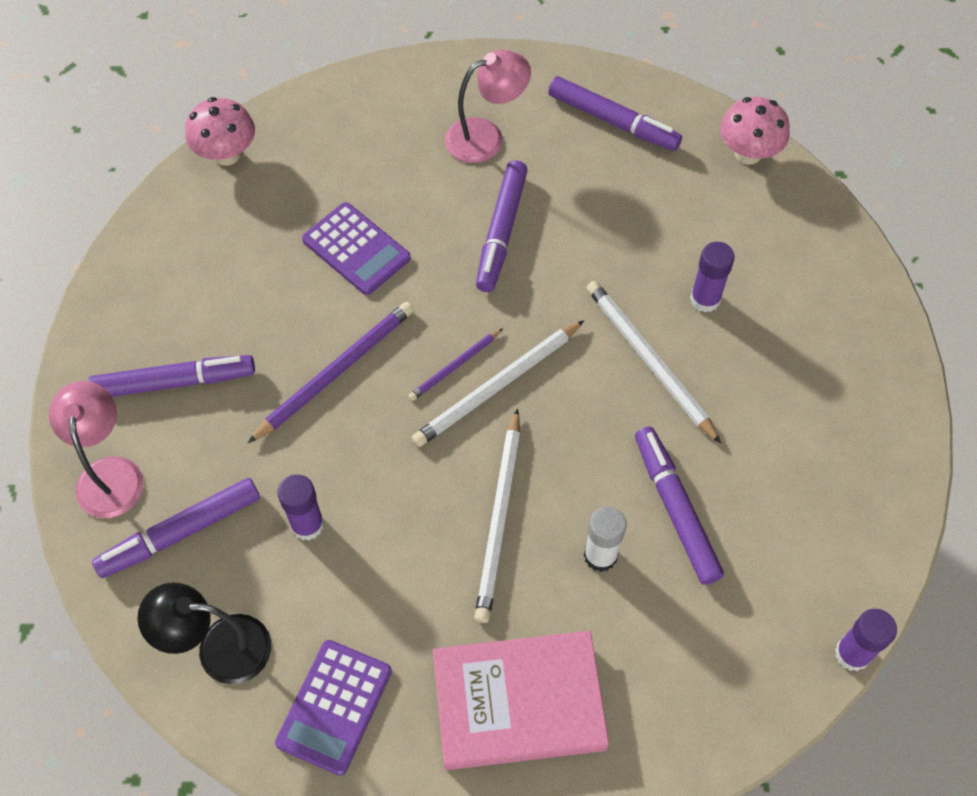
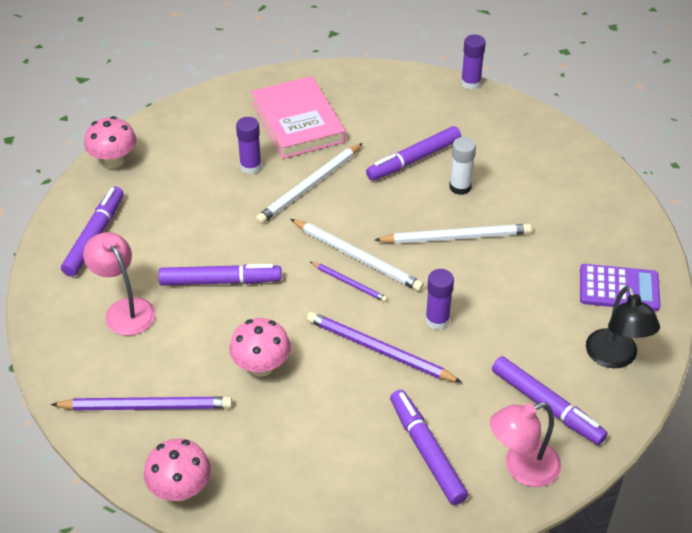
camera: 105 degrees left, 15 degrees down
purple glue stick [277,474,324,540] -> purple glue stick moved to [425,269,454,330]
purple calculator [302,202,411,295] -> pink mushroom [229,318,291,377]
pink book [433,631,609,770] -> pink book moved to [251,76,346,159]
none -> purple pencil [51,396,232,410]

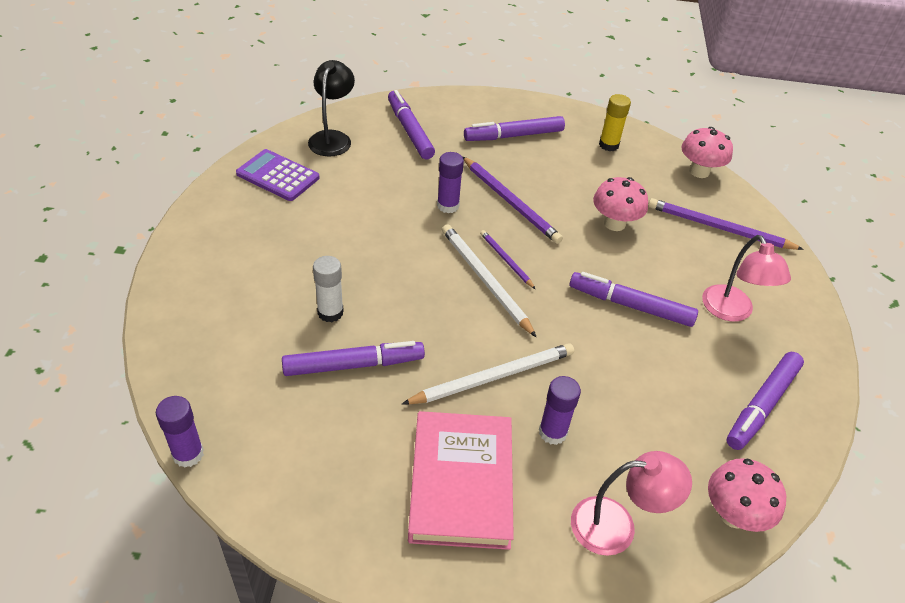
camera: 160 degrees left, 0 degrees up
white pencil [375,224,532,244] -> none
purple marker [390,390,468,505] -> purple marker turned 75 degrees clockwise [464,116,565,141]
pink lamp [490,402,561,487] -> pink lamp moved to [571,451,692,556]
none -> yellow glue stick [599,94,631,151]

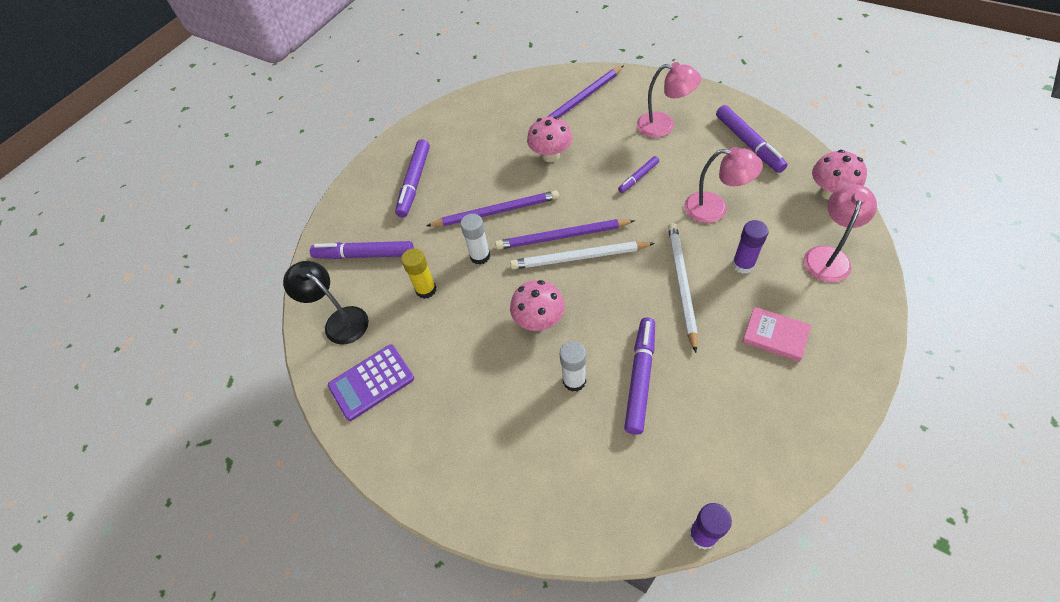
camera: 55 degrees left, 10 degrees up
pink book [408,411,514,550] -> pink book [742,307,811,362], size x0.53
purple glue stick [437,152,464,213] -> white glue stick [460,214,490,265]
purple pencil [480,230,535,289] -> purple pencil [495,219,635,250], size x1.78
purple marker [569,272,698,327] -> purple marker [618,156,659,193], size x0.57
yellow glue stick [599,94,631,151] -> yellow glue stick moved to [401,248,436,299]
pink mushroom [681,127,733,178] -> pink mushroom moved to [510,280,565,331]
none -> pink lamp [684,147,763,223]

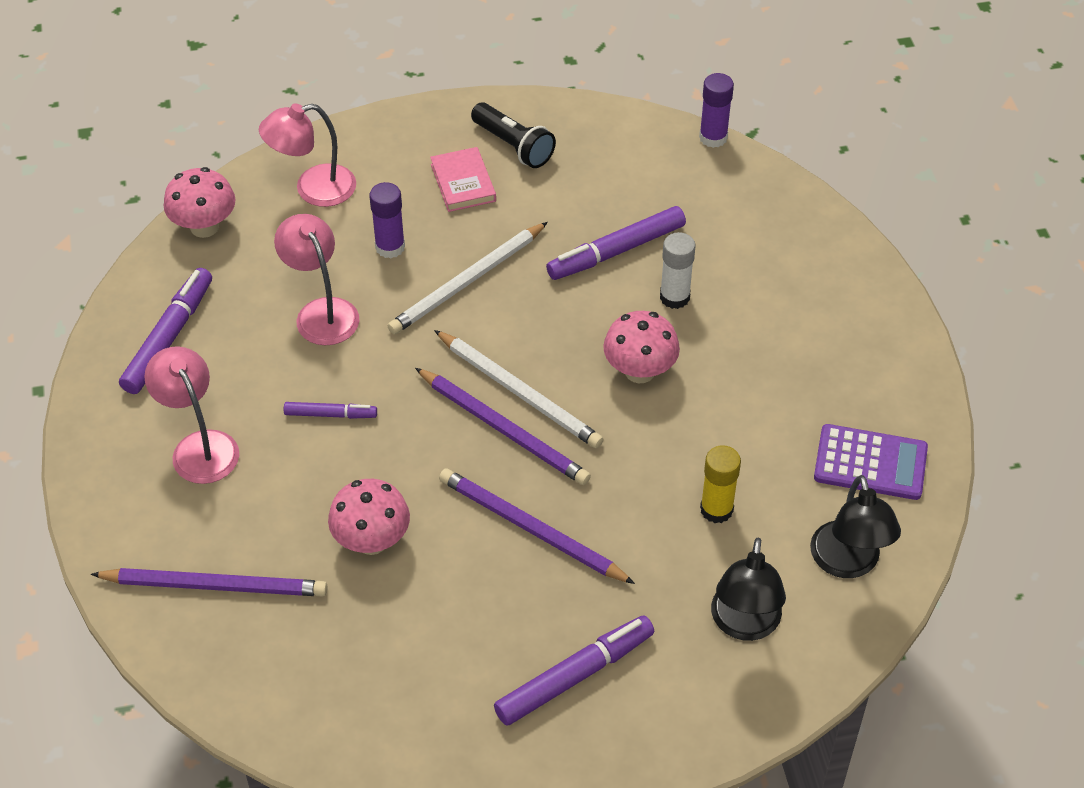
camera: 140 degrees left, 5 degrees down
purple marker [310,241,414,259] -> black lamp [711,537,786,641]
white glue stick [460,214,490,265] -> none
none -> black flashlight [471,103,556,168]

